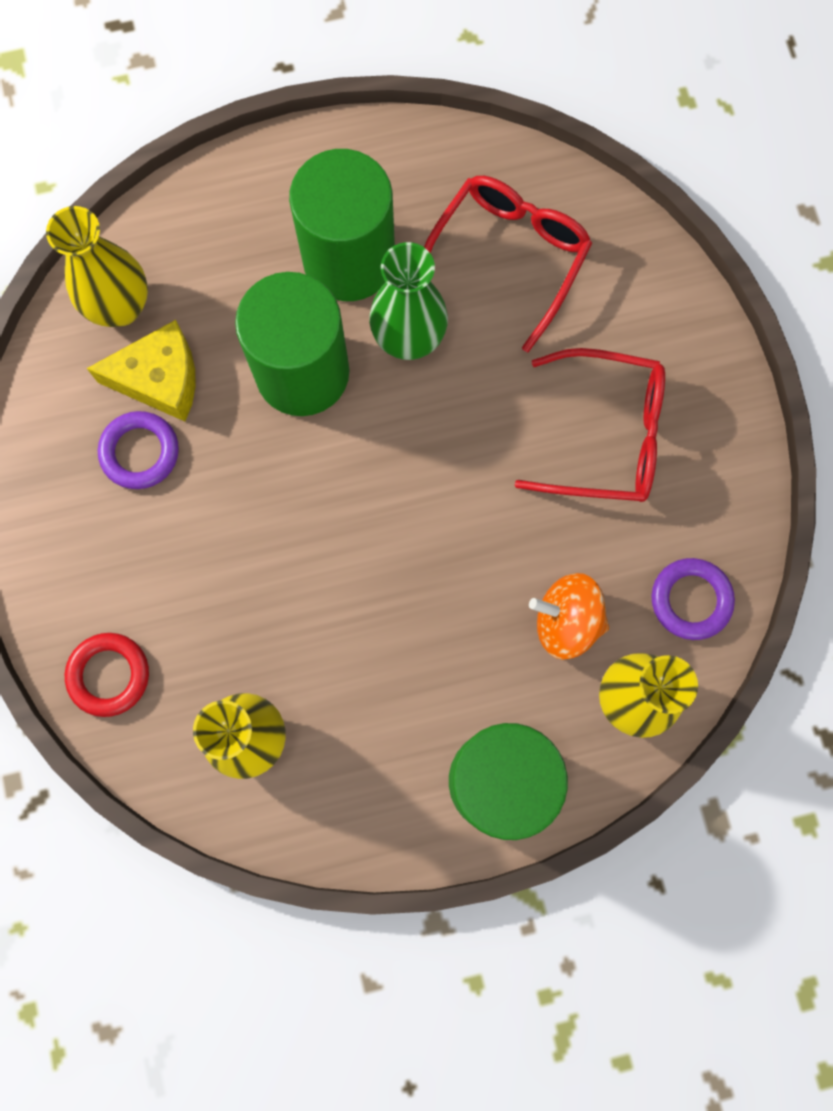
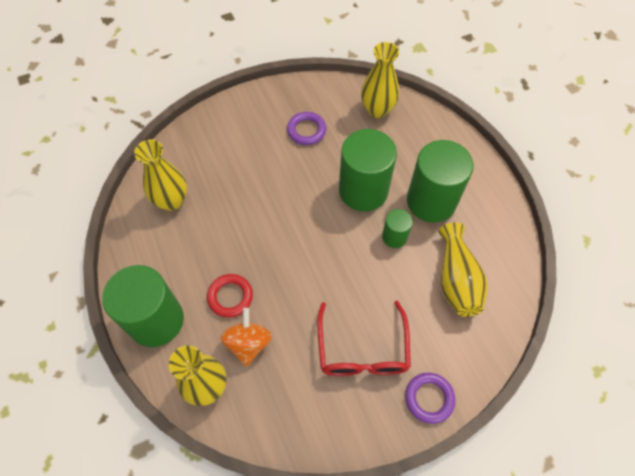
camera: 80 degrees right, 15 degrees down
red ring [65,633,149,717] -> red ring moved to [207,274,253,318]
yellow cheese [87,320,196,421] -> none
green vase [369,242,448,360] -> green cylinder [382,209,413,248]
red glasses [424,176,592,352] -> yellow vase [438,222,488,317]
purple ring [651,558,735,640] -> purple ring moved to [405,373,455,424]

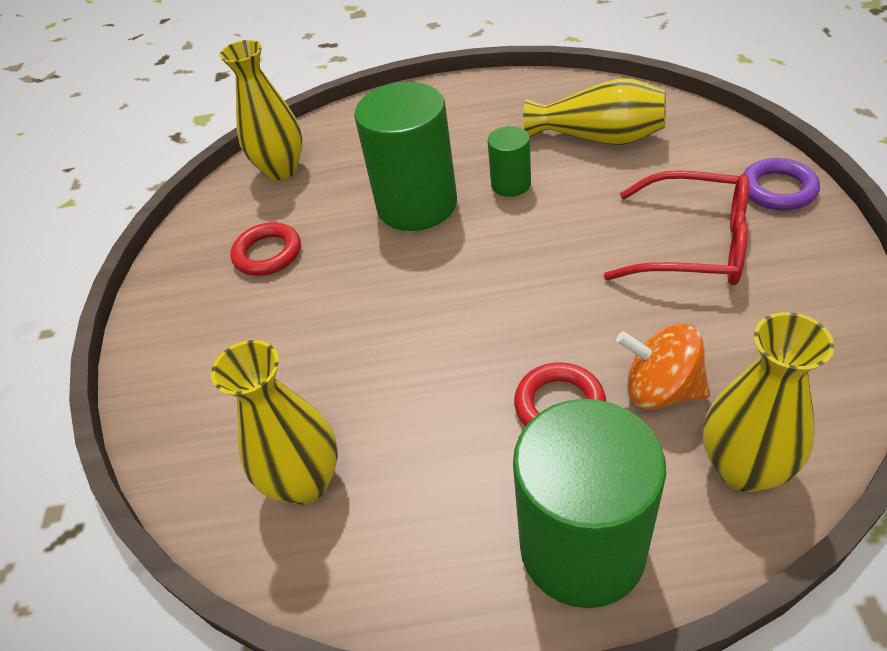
camera: 65 degrees left, 15 degrees down
purple ring [287,112,326,145] -> red ring [231,222,301,276]
green cylinder [407,140,474,223] -> none

